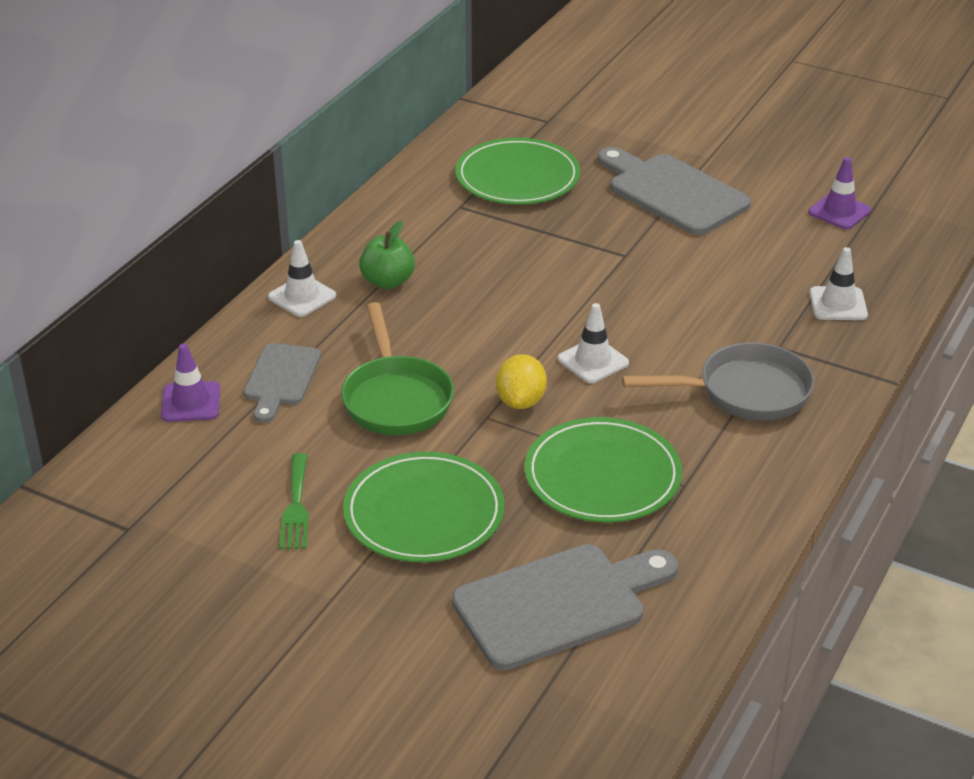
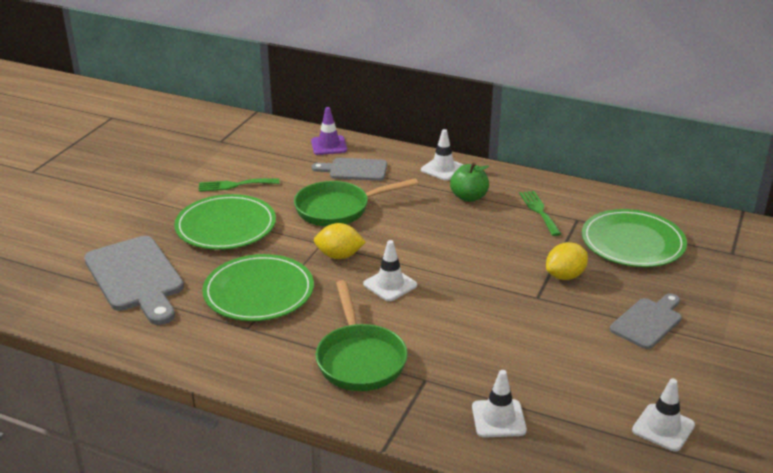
camera: 85 degrees right, 5 degrees down
grey cutting board [597,147,751,235] -> grey cutting board [610,293,682,349], size x0.60
grey pan [622,342,814,421] -> green pan [315,280,408,391]
purple traffic cone [808,157,871,229] -> white traffic cone [632,378,695,452]
none -> green fork [519,191,561,236]
none -> yellow lemon [546,242,588,280]

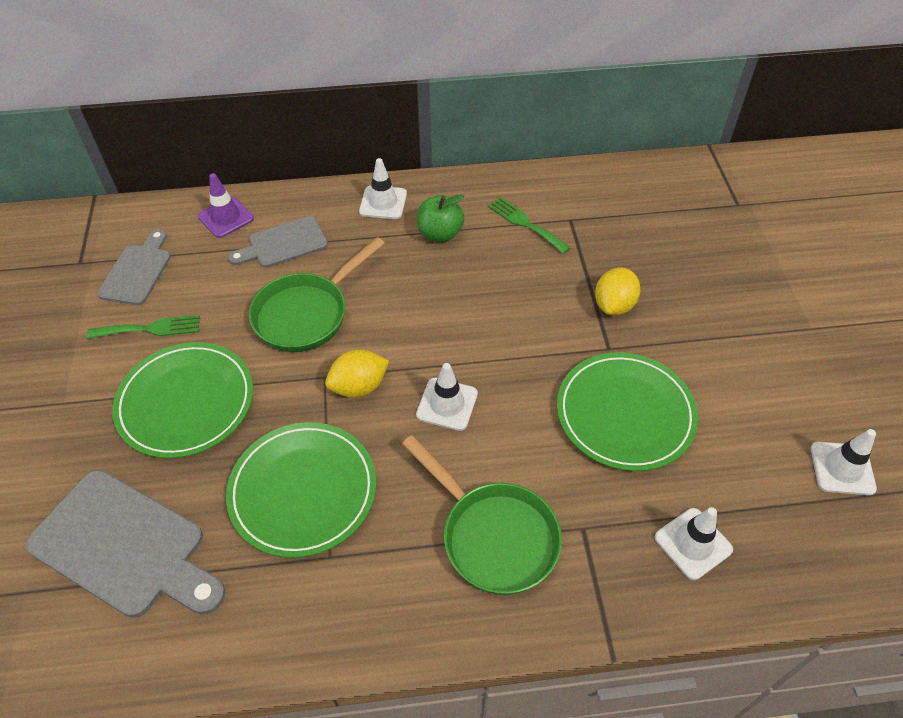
camera: 30 degrees left, 20 degrees up
green fork [199,178,279,192] -> green fork turned 150 degrees counterclockwise [86,315,200,339]
green plate [582,209,687,267] -> green plate moved to [557,352,698,471]
grey cutting board [610,293,682,349] -> grey cutting board moved to [97,229,171,305]

